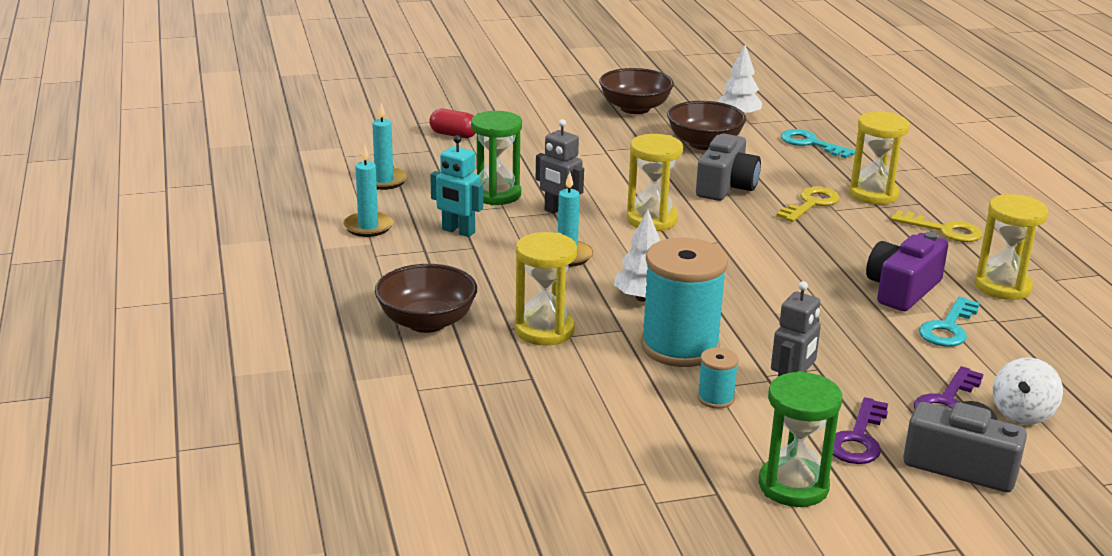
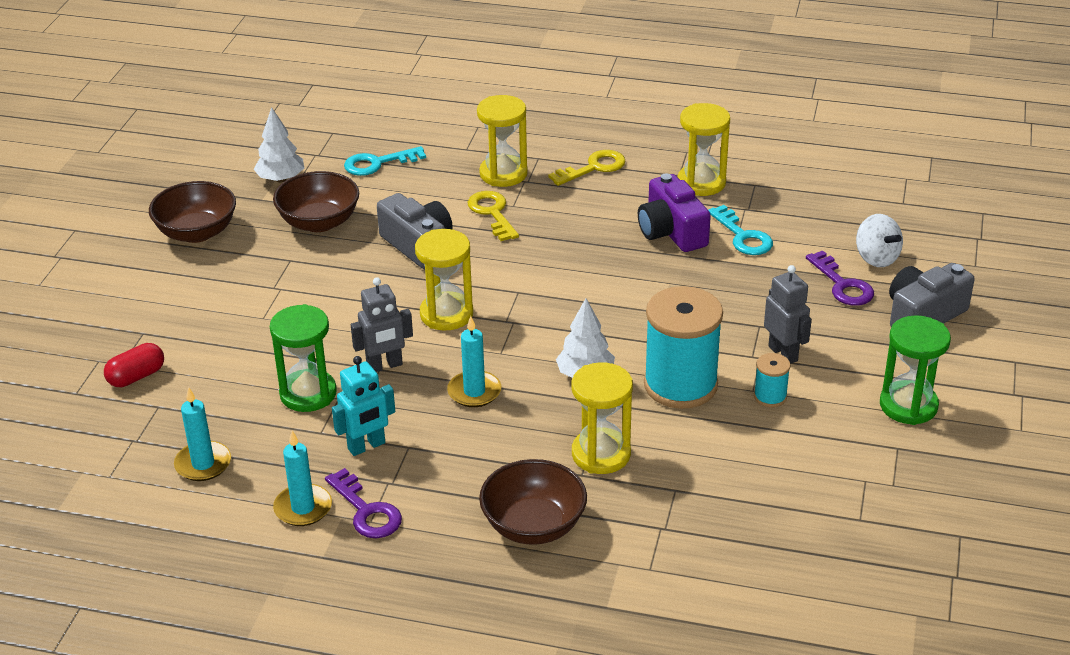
camera: 60 degrees left, 10 degrees up
purple key [833,397,888,464] -> purple key moved to [325,468,402,538]

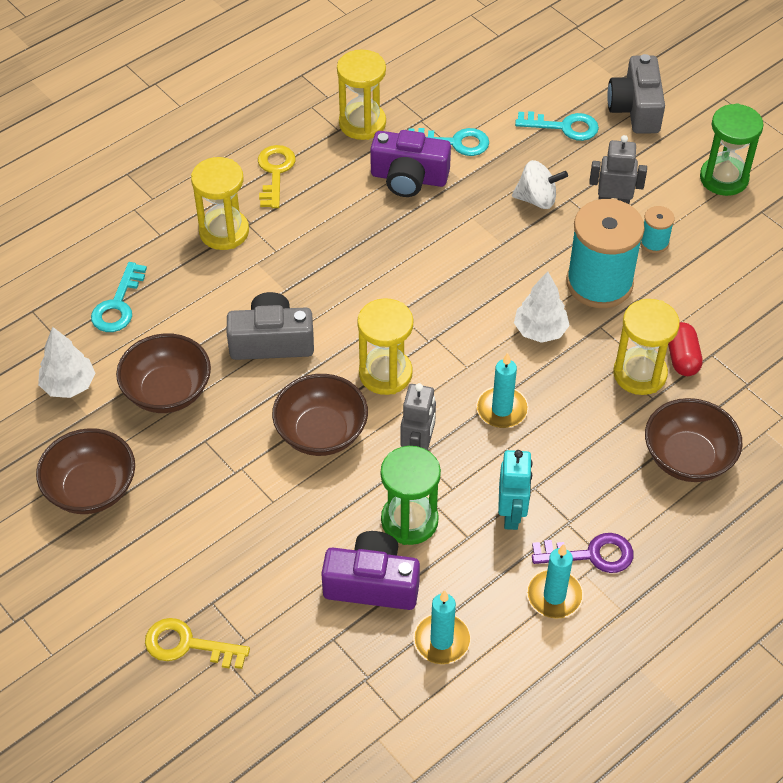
camera: 55 degrees left, 15 degrees up
red capsule [104,343,164,387] -> red capsule moved to [668,322,703,376]
yellow key [468,191,519,241] -> yellow key moved to [145,618,250,669]
purple key [806,250,874,306] -> turquoise key [515,111,599,141]
white spinning top [856,214,903,267] -> white spinning top moved to [512,160,568,209]
none -> brown bowl [272,374,368,456]
none -> purple camera [321,531,420,610]

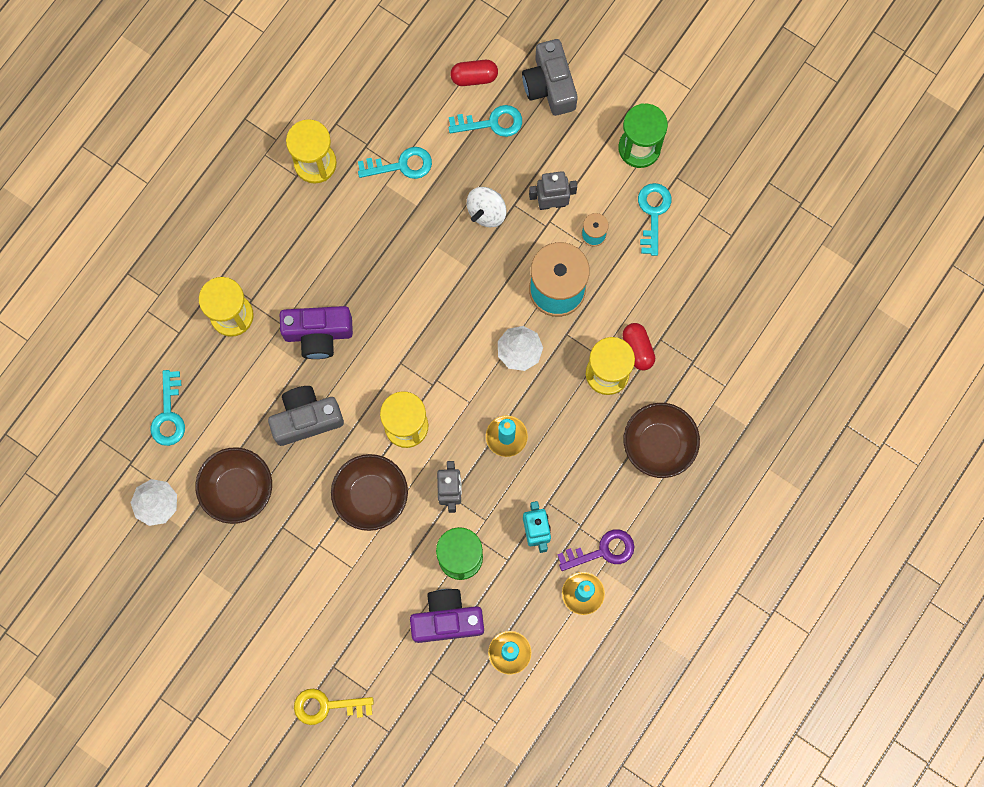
camera: 15 degrees left, 25 degrees up
brown bowl [36,428,135,514] -> none
yellow key [258,145,296,208] -> none
purple camera [370,130,451,197] -> purple camera moved to [280,306,353,359]
white spinning top [512,160,568,209] -> white spinning top turned 135 degrees clockwise [467,187,507,227]
none -> red capsule [450,60,498,86]
none -> turquoise key [638,183,672,256]

